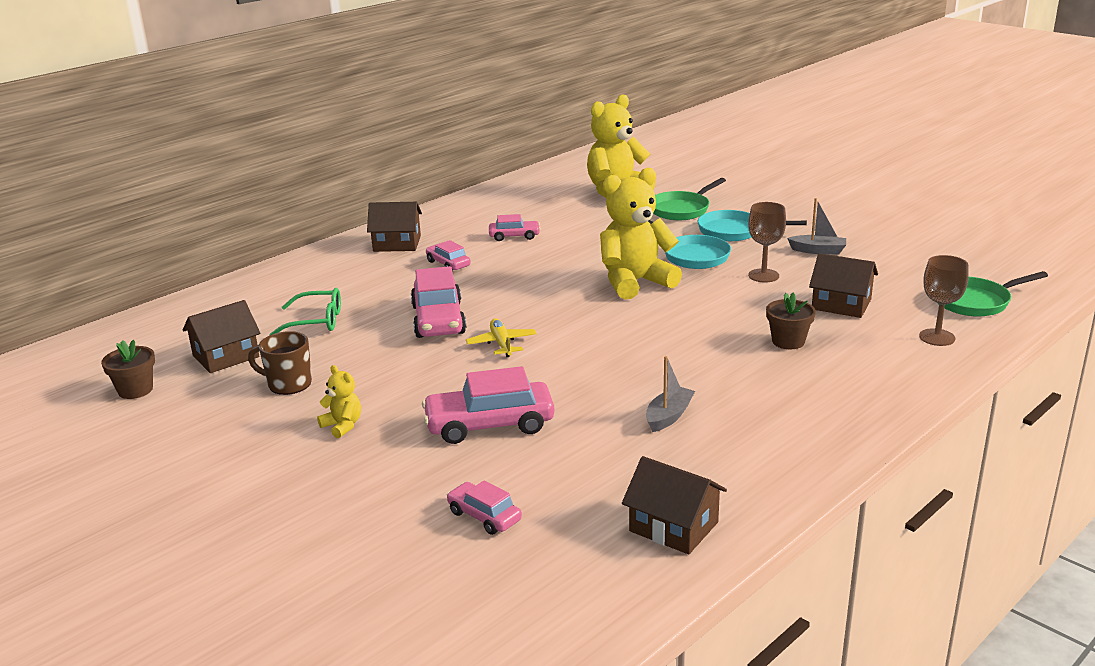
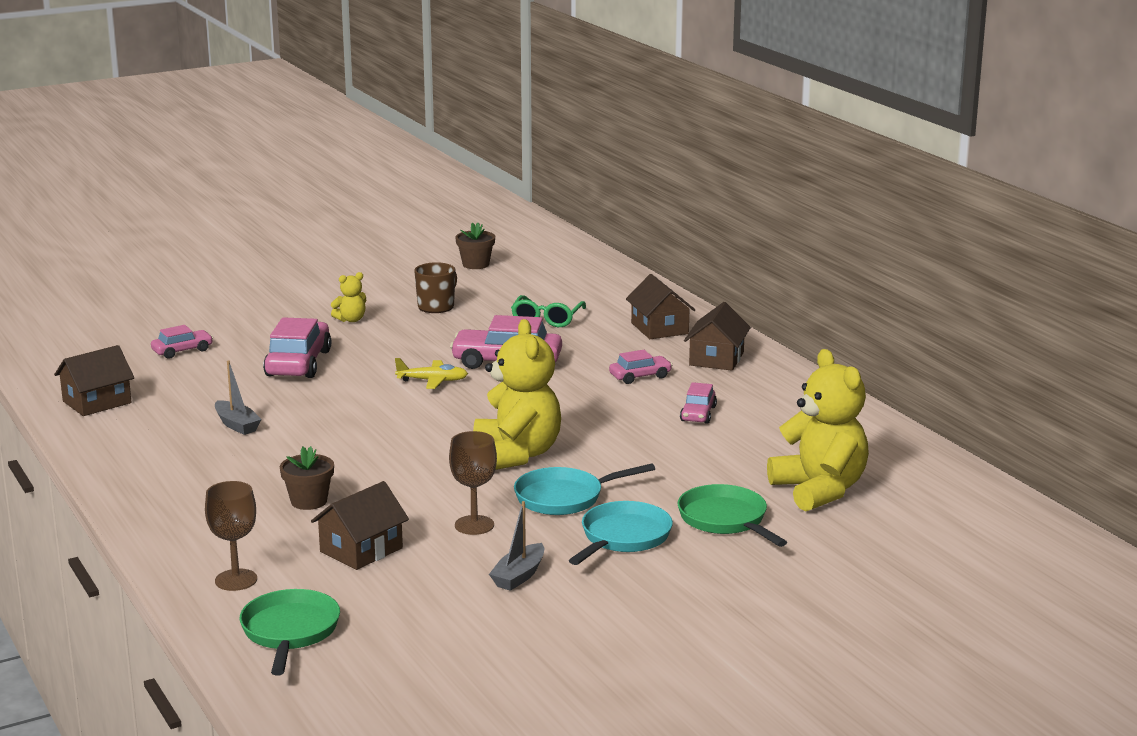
camera: 105 degrees right, 5 degrees down
brown house [183,300,260,373] -> brown house moved to [626,274,695,339]

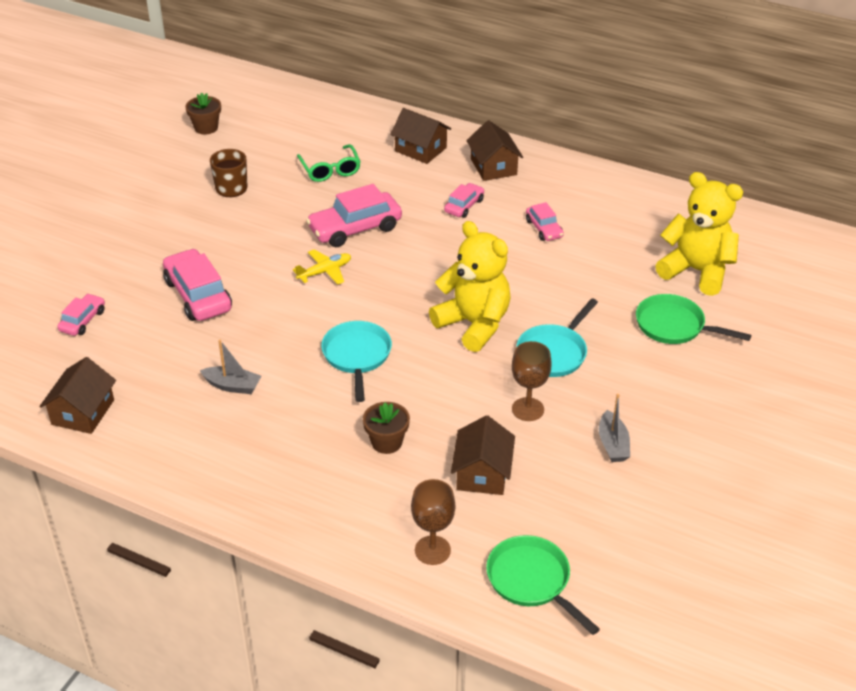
camera: 35 degrees left, 20 degrees up
yellow teddy bear [331,272,366,322] -> none
turquoise pan [569,501,673,565] -> turquoise pan moved to [321,321,392,402]

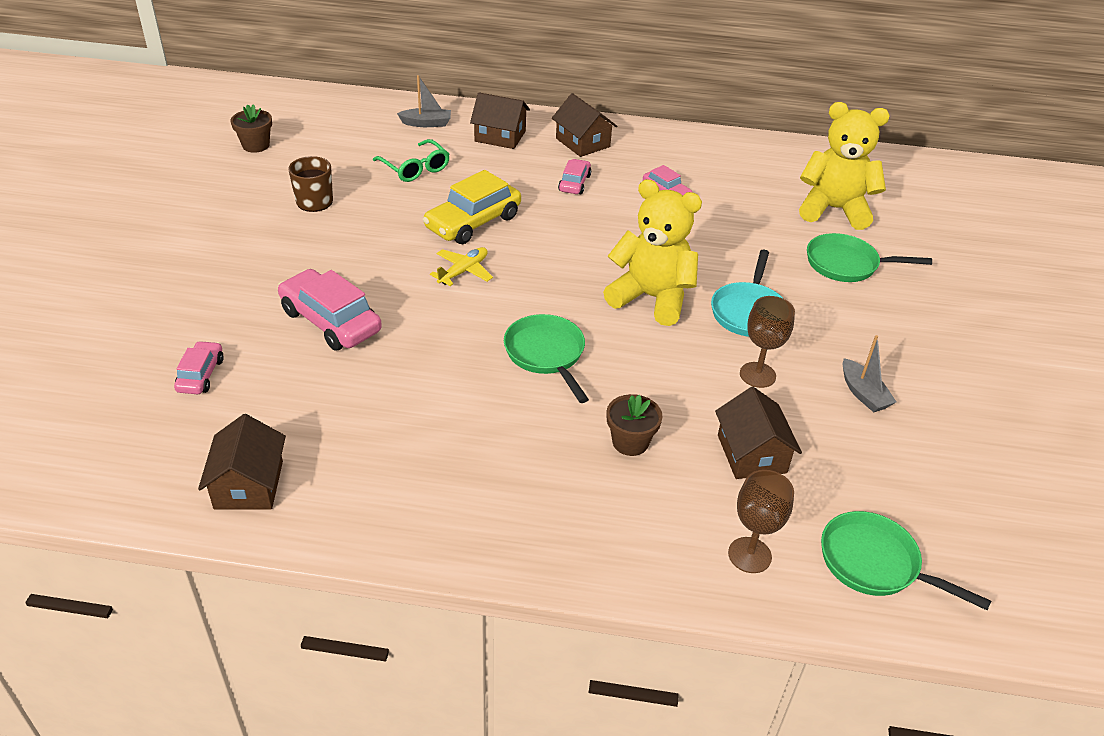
camera: 20 degrees left, 0 degrees up
grey boat [200,340,261,394] -> grey boat moved to [397,75,451,127]
pink car [306,184,402,247] -> yellow car [423,170,521,244]
turquoise pan [321,321,392,402] -> green pan [504,314,589,403]

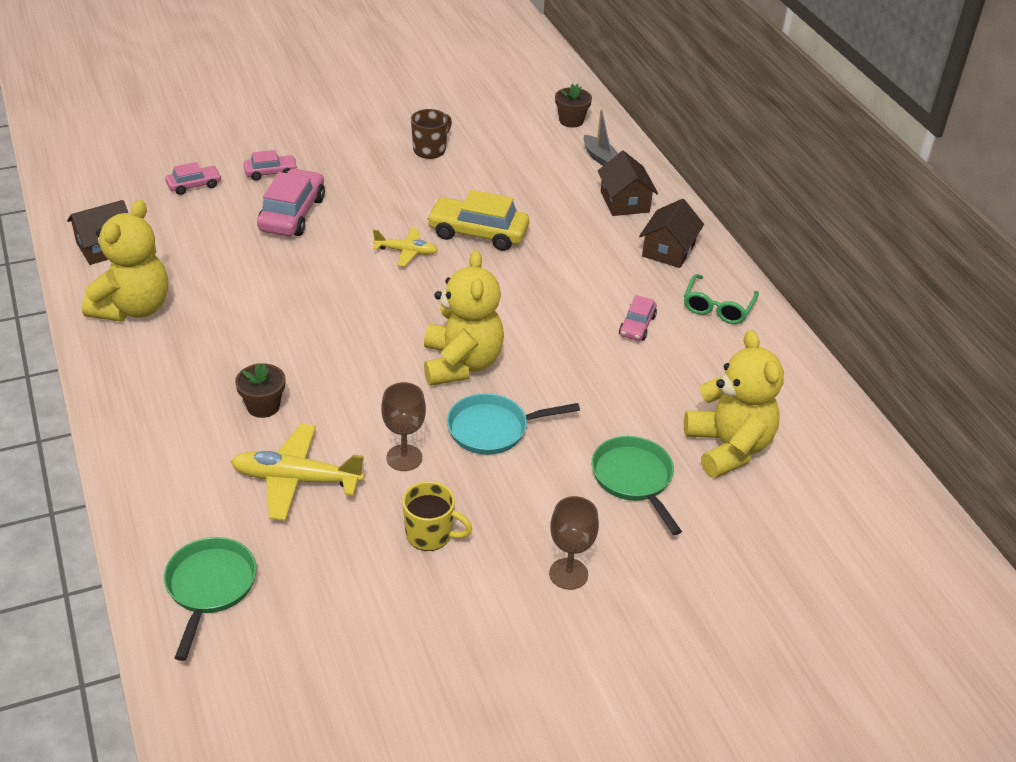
camera: 60 degrees right, 0 degrees up
brown flower pot [231,104,272,153] -> brown flower pot moved to [555,84,592,128]
green glasses [373,139,450,182] -> green glasses moved to [684,274,759,324]
green pan [504,314,589,403] -> none
pink car [558,159,591,194] -> pink car moved to [243,150,298,181]
brown house [715,387,802,479] -> yellow plane [231,424,365,521]
brown goblet [728,470,794,573] -> brown goblet moved to [549,496,599,590]
grey boat [842,335,896,412] -> yellow mug [402,481,472,551]
none -> yellow teddy bear [82,200,168,322]

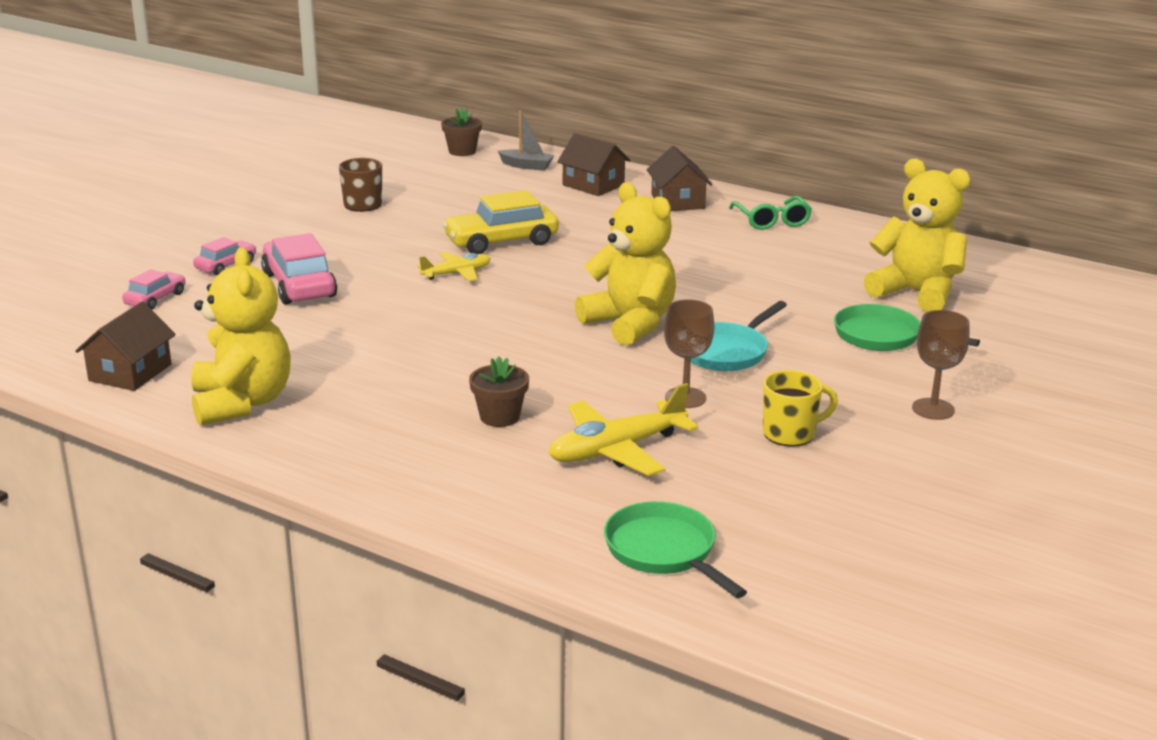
camera: 35 degrees left, 15 degrees down
pink car [619,295,657,341] -> none

